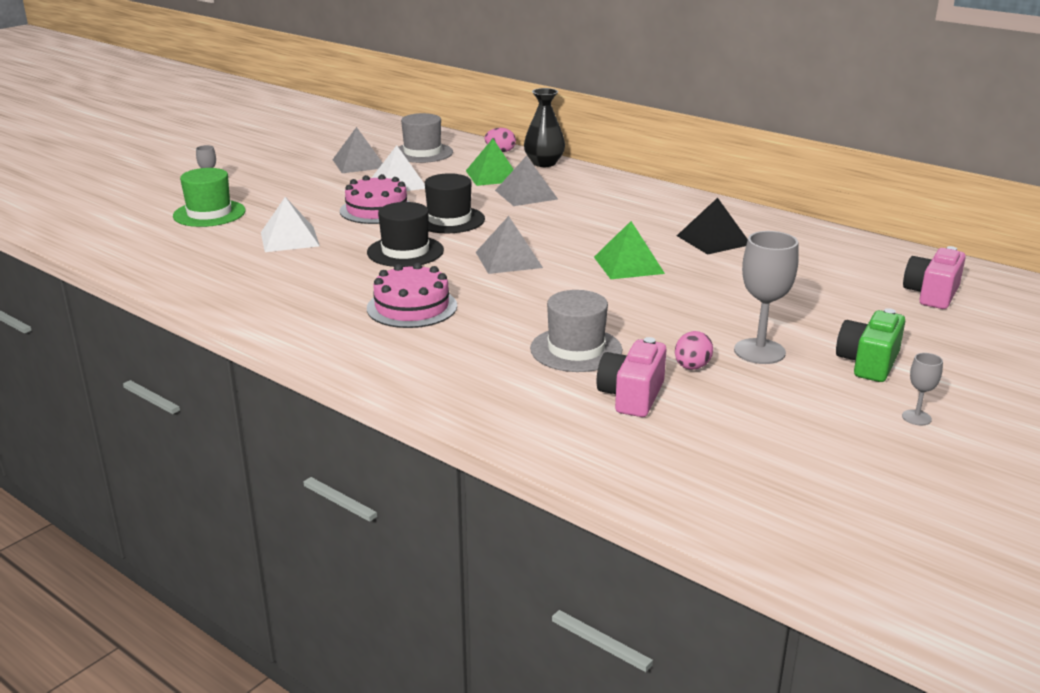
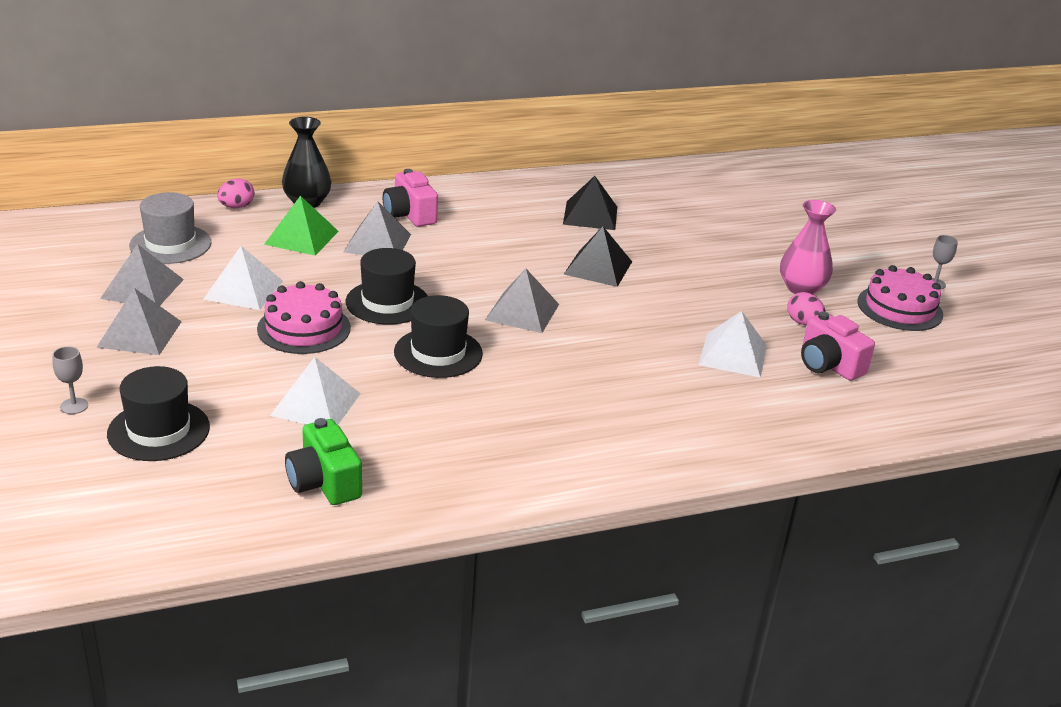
camera: 60 degrees left, 5 degrees up
green hat [173,168,246,227] -> black hat [107,366,210,461]
pink cake [367,263,457,328] -> pink cake moved to [857,265,943,331]
grey hat [530,290,623,372] -> white pyramid [698,311,767,378]
green pyramid [594,221,665,279] -> black pyramid [564,227,632,287]
grey goblet [734,231,799,364] -> pink vase [780,200,836,295]
green camera [836,308,905,382] -> green camera moved to [285,418,362,505]
pink camera [903,246,966,309] -> pink camera moved to [383,169,438,227]
none -> grey pyramid [96,288,182,355]

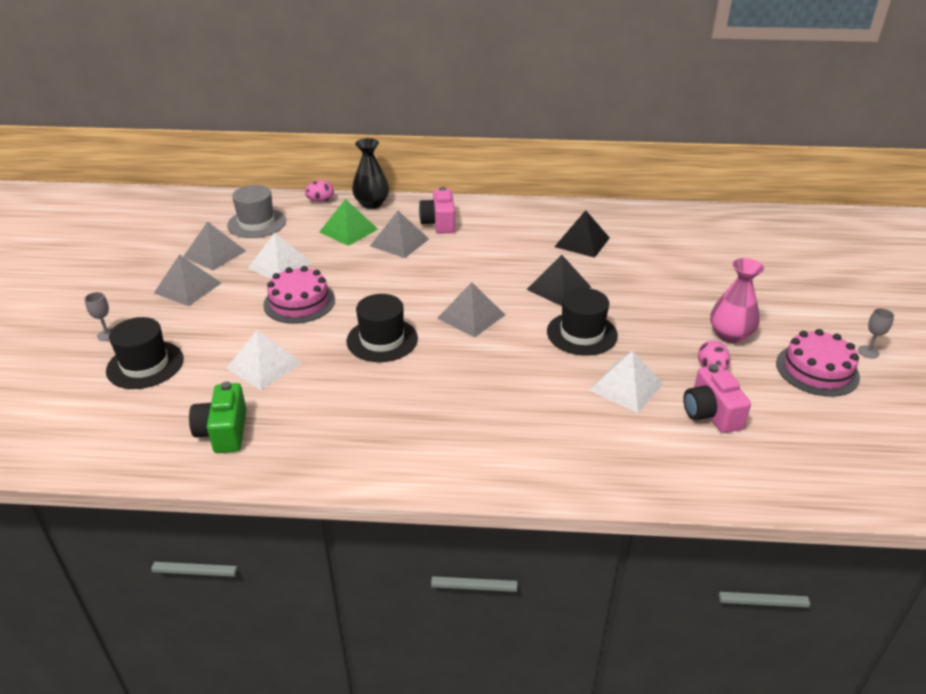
camera: 25 degrees right, 5 degrees up
black hat [346,248,428,325] -> black hat moved to [547,288,618,356]

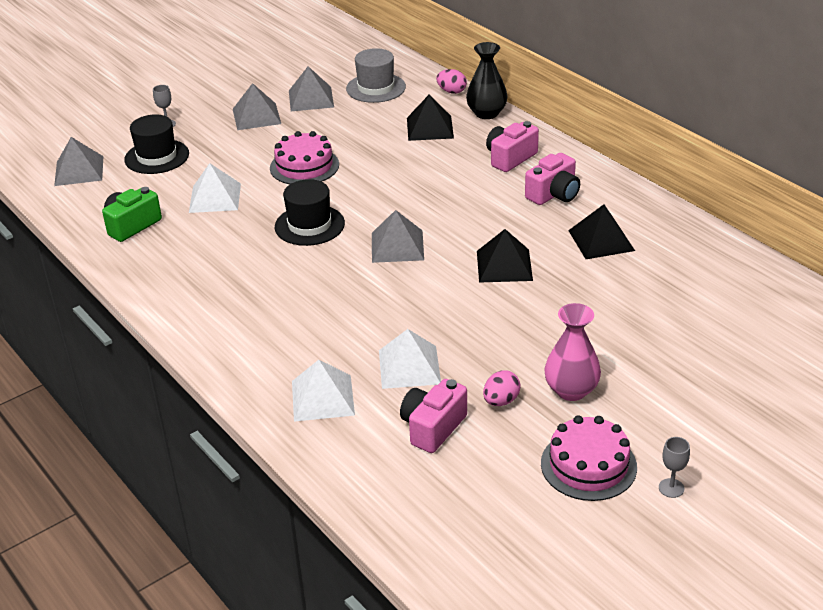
camera: 50 degrees right, 0 degrees up
white pyramid [248,232,312,279] -> white pyramid moved to [292,360,355,422]
green pyramid [319,199,378,246] -> black pyramid [407,95,454,141]
grey pyramid [370,211,429,258] -> grey pyramid moved to [54,137,103,186]
black hat [547,288,618,356] -> none
none -> pink camera [525,153,580,205]

